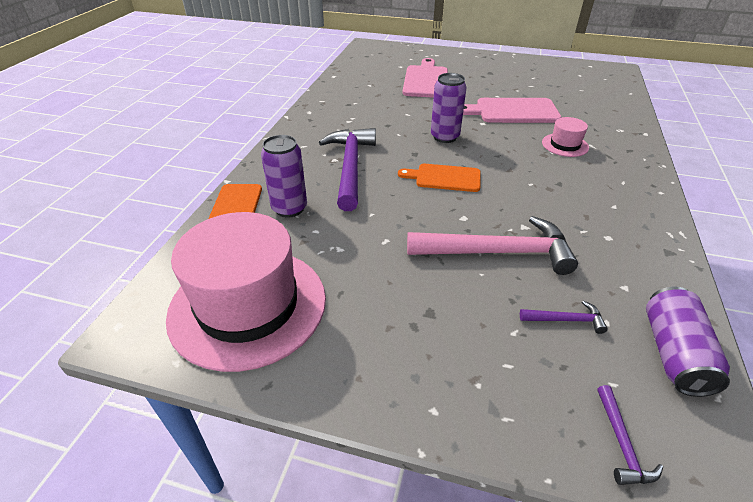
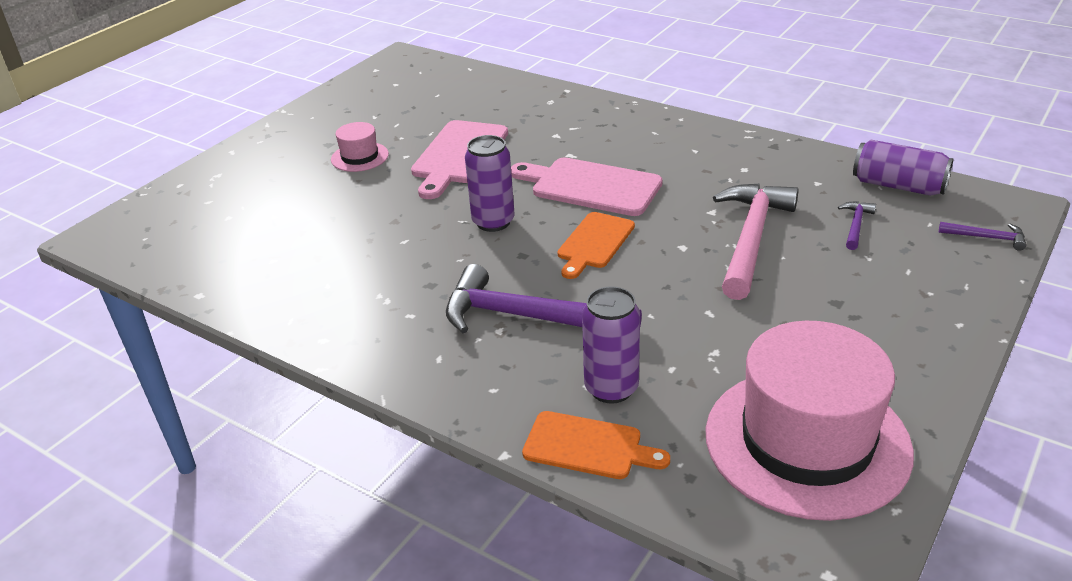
camera: 70 degrees left, 5 degrees down
pink cutting board [402,58,448,98] -> pink cutting board moved to [511,158,663,216]
pink hat [542,117,589,157] -> pink hat moved to [331,122,389,172]

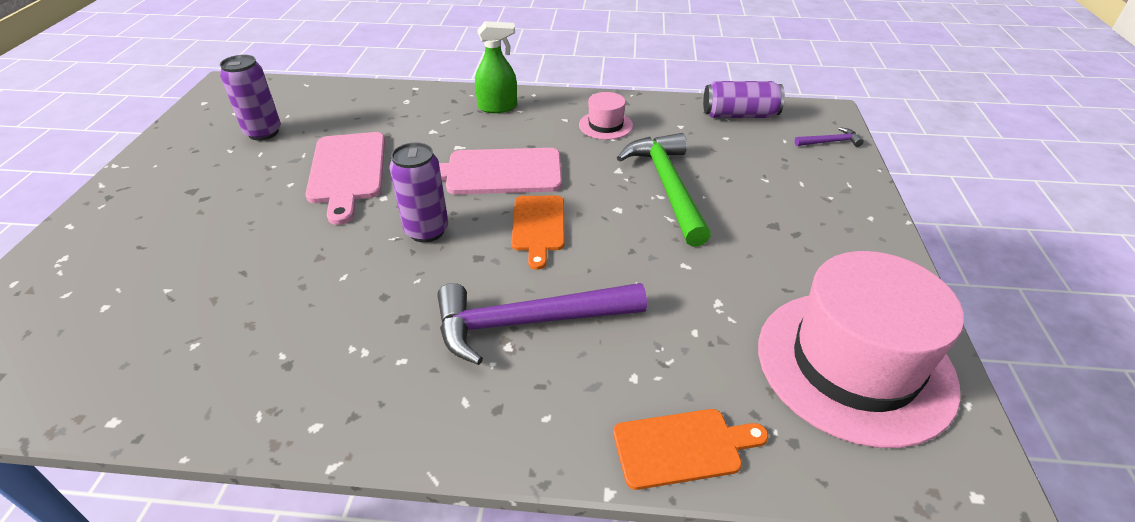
camera: 30 degrees left, 5 degrees up
pink hat [331,122,389,172] -> pink hat moved to [579,92,633,140]
purple can [582,286,640,404] -> purple can moved to [220,55,281,141]
pink hammer [713,184,799,300] -> green hammer [617,133,711,247]
purple hammer [838,201,876,250] -> none
none -> green spray bottle [475,21,517,113]

